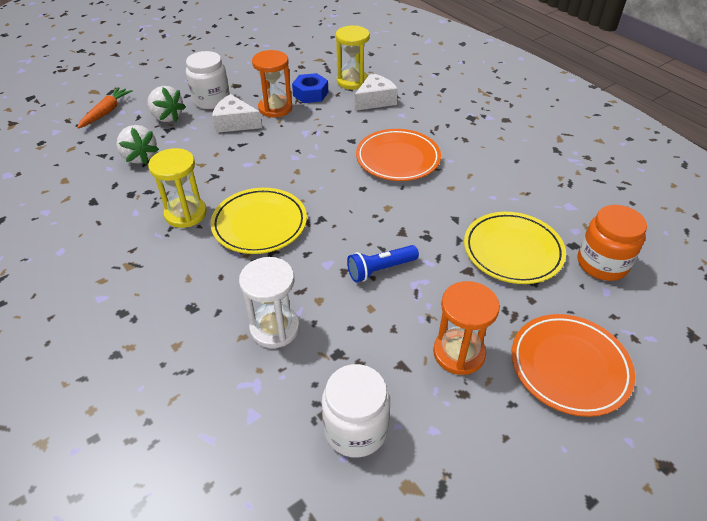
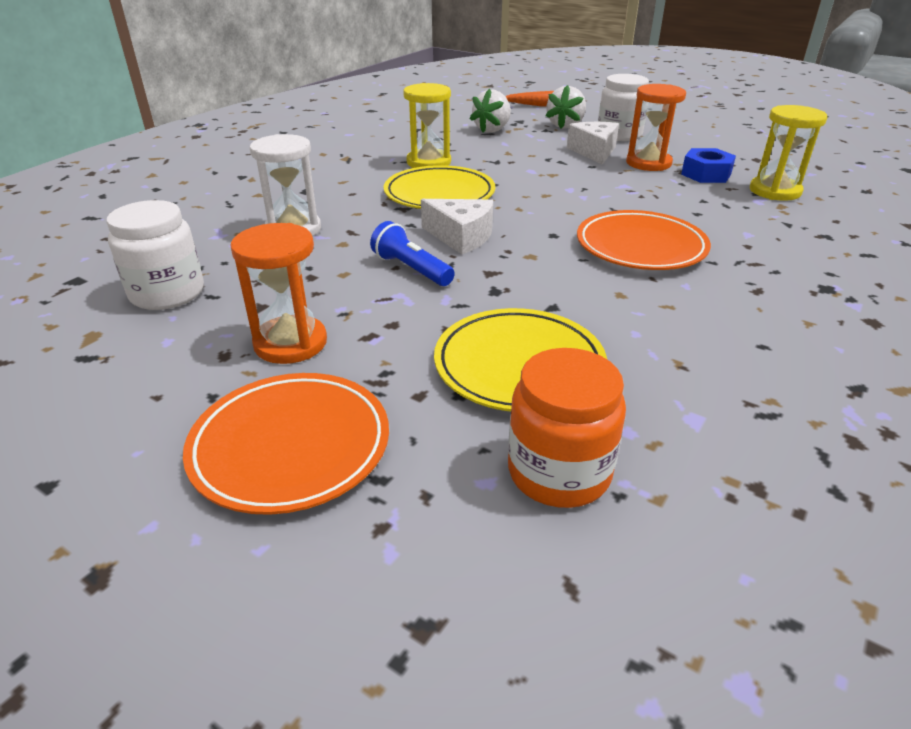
camera: 70 degrees right, 10 degrees down
white cheese [355,73,398,111] -> white cheese moved to [421,199,493,254]

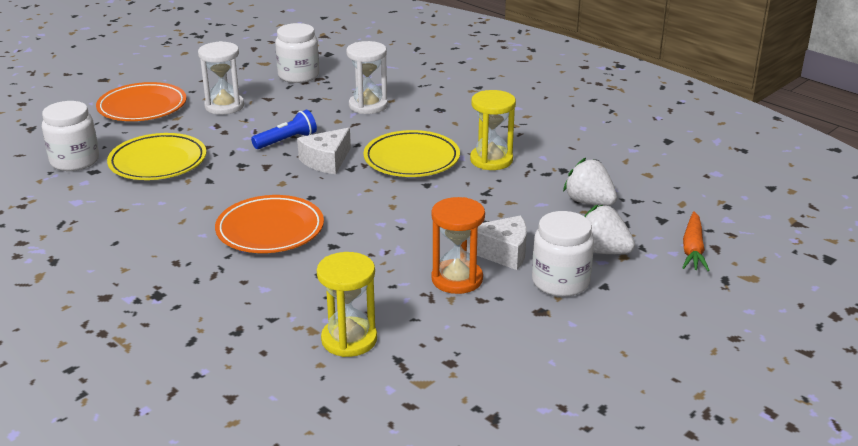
camera: 100 degrees right, 5 degrees down
orange hourglass [230,223,327,364] -> white hourglass [198,41,244,115]
orange jar [508,348,626,508] -> white jar [42,101,99,171]
blue nut [681,148,736,183] -> none

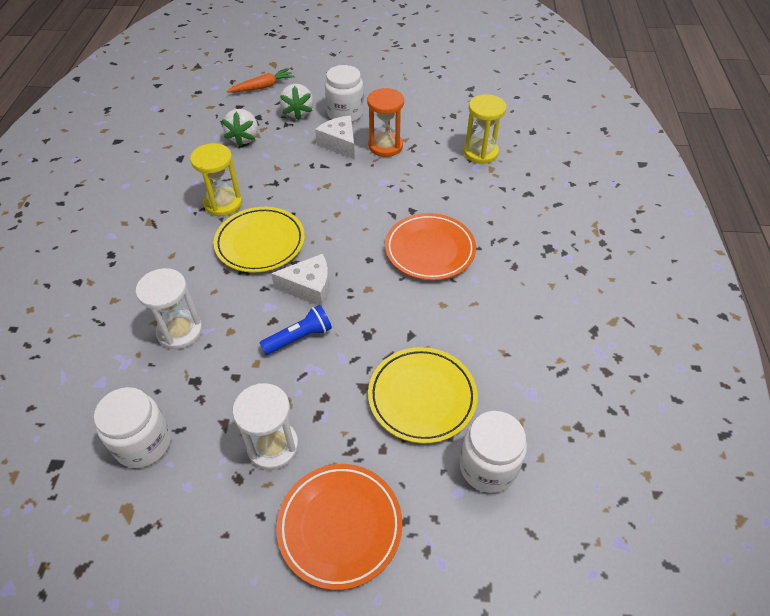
camera: 130 degrees left, 20 degrees up
blue flashlight [251,110,317,149] -> blue flashlight turned 135 degrees clockwise [260,305,332,355]

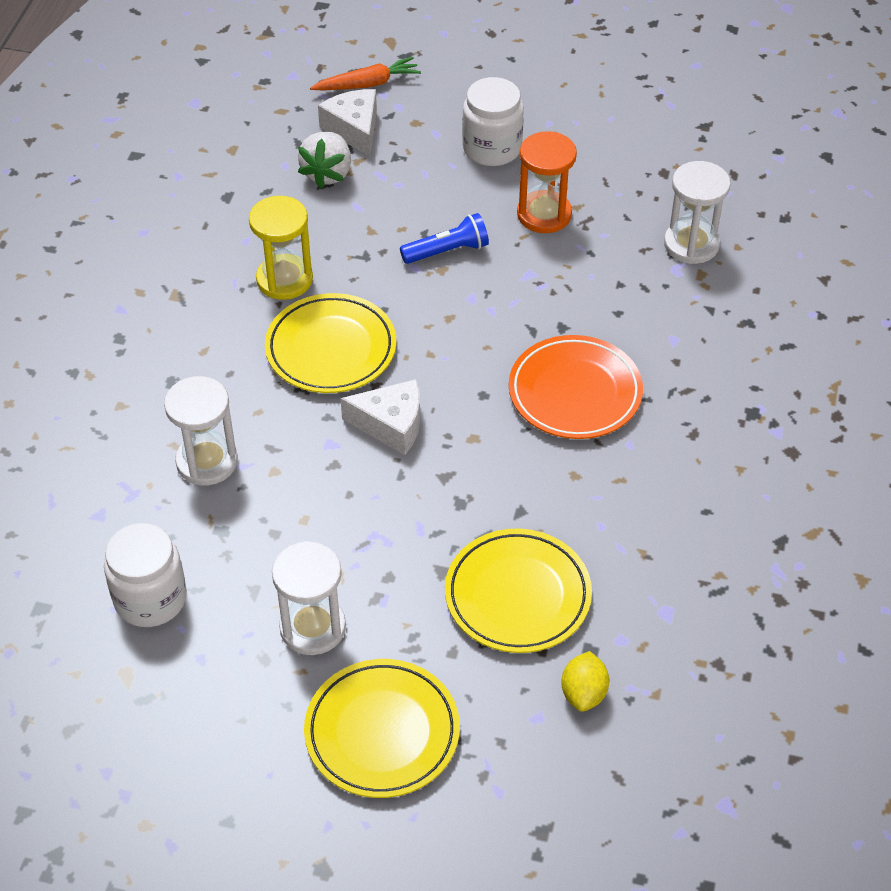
camera: 10 degrees right, 0 degrees up
blue flashlight [260,305,332,355] -> blue flashlight moved to [400,213,489,264]
orange plate [276,464,402,590] -> yellow plate [304,659,460,798]
white strawberry [280,84,313,121] -> none
white cheese [315,116,355,159] -> white cheese moved to [318,89,377,157]
white jar [459,411,527,493] -> yellow lemon [561,651,609,712]
yellow hourglass [463,94,507,164] -> white hourglass [664,161,731,264]

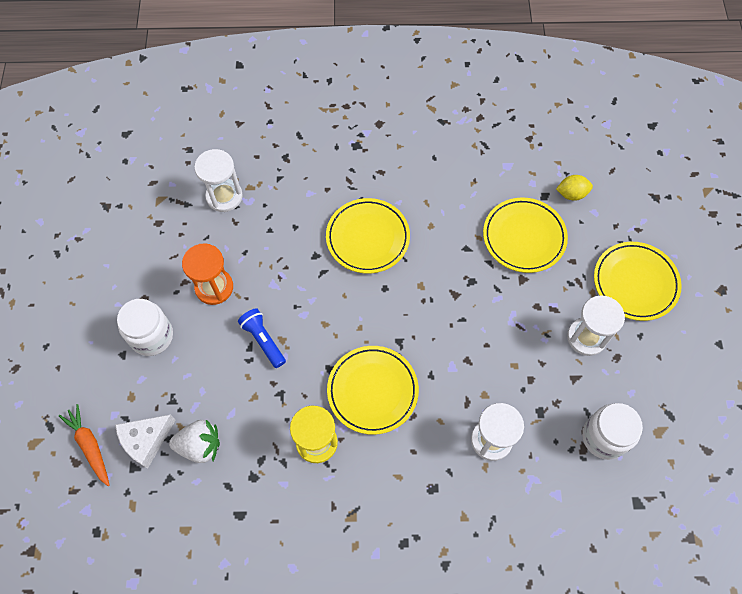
camera: 105 degrees left, 15 degrees up
white cheese [340,379,420,455] -> none
orange plate [509,335,643,439] -> yellow plate [326,198,410,274]

